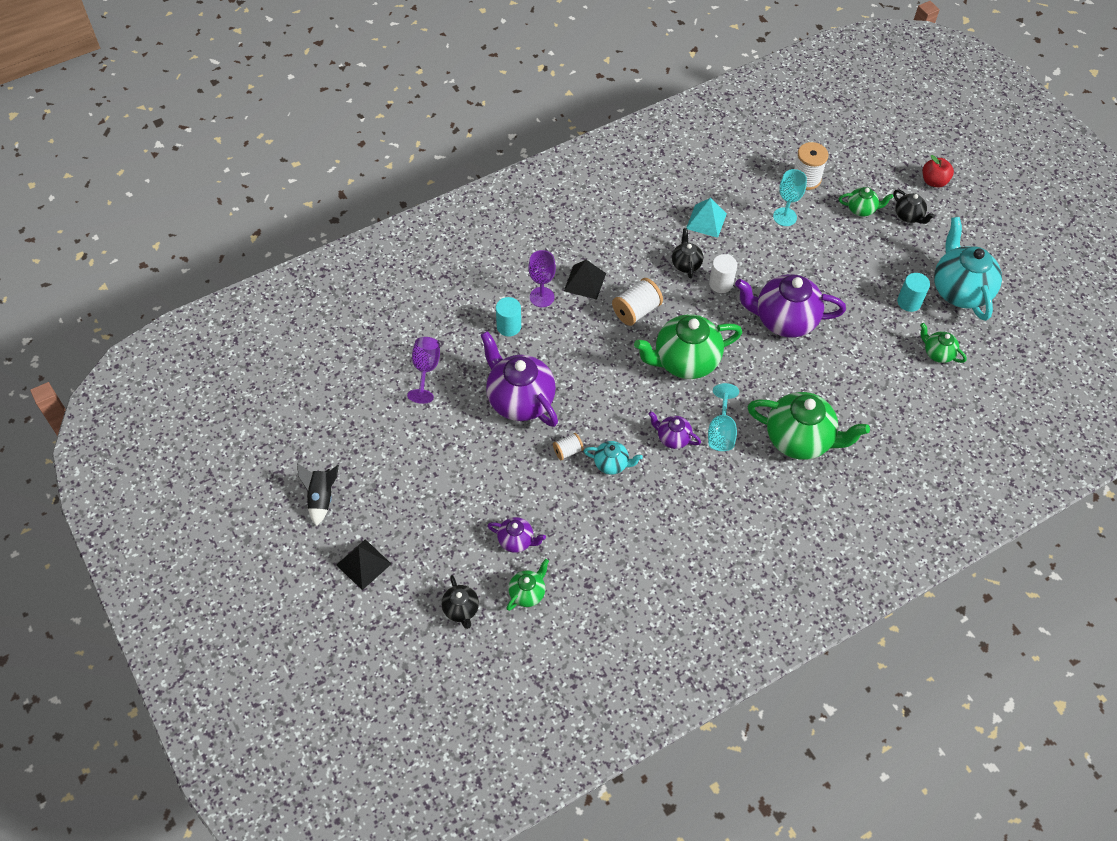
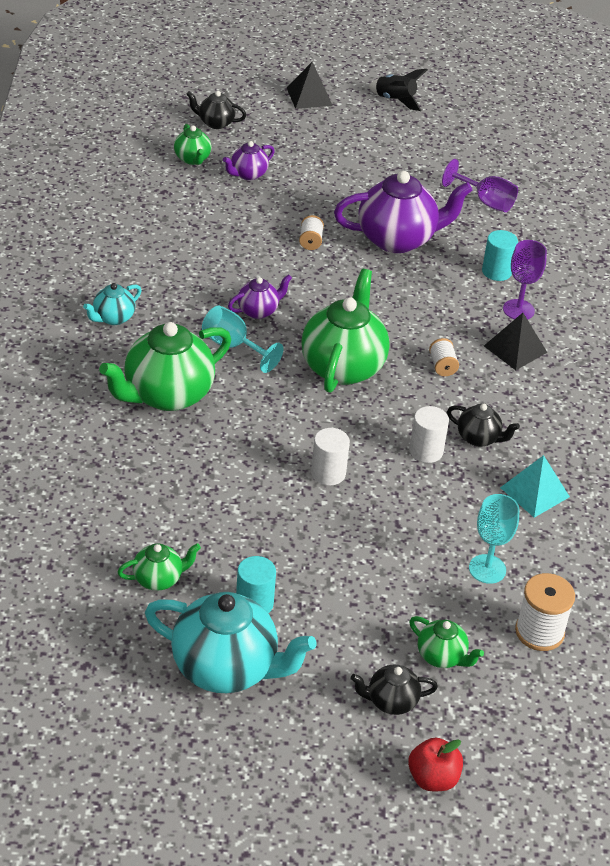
camera: 120 degrees right, 15 degrees down
turquoise teapot [584,441,643,475] -> turquoise teapot moved to [83,283,141,325]
white spool [612,278,663,326] -> white spool [429,338,459,376], size x0.58
purple teapot [735,274,846,338] -> white cylinder [311,428,350,485]
green teapot [839,187,893,216] -> green teapot turned 90 degrees counterclockwise [409,616,484,668]

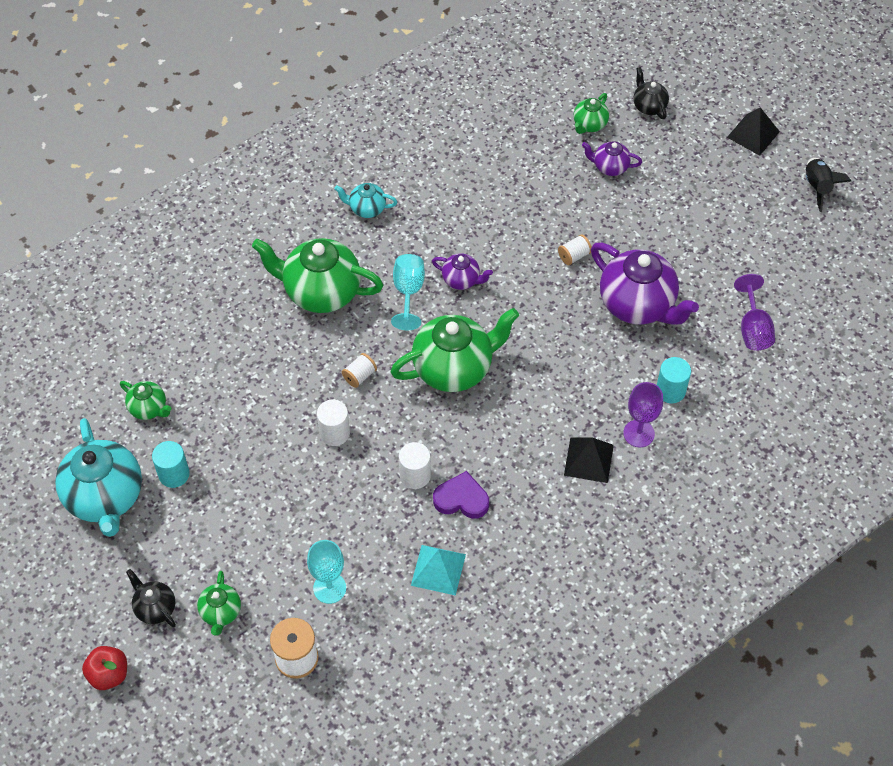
camera: 55 degrees right, 15 degrees up
white spool [429,338,459,376] -> white spool moved to [342,353,377,388]
black teapot [447,404,520,447] -> purple heart [433,471,489,519]

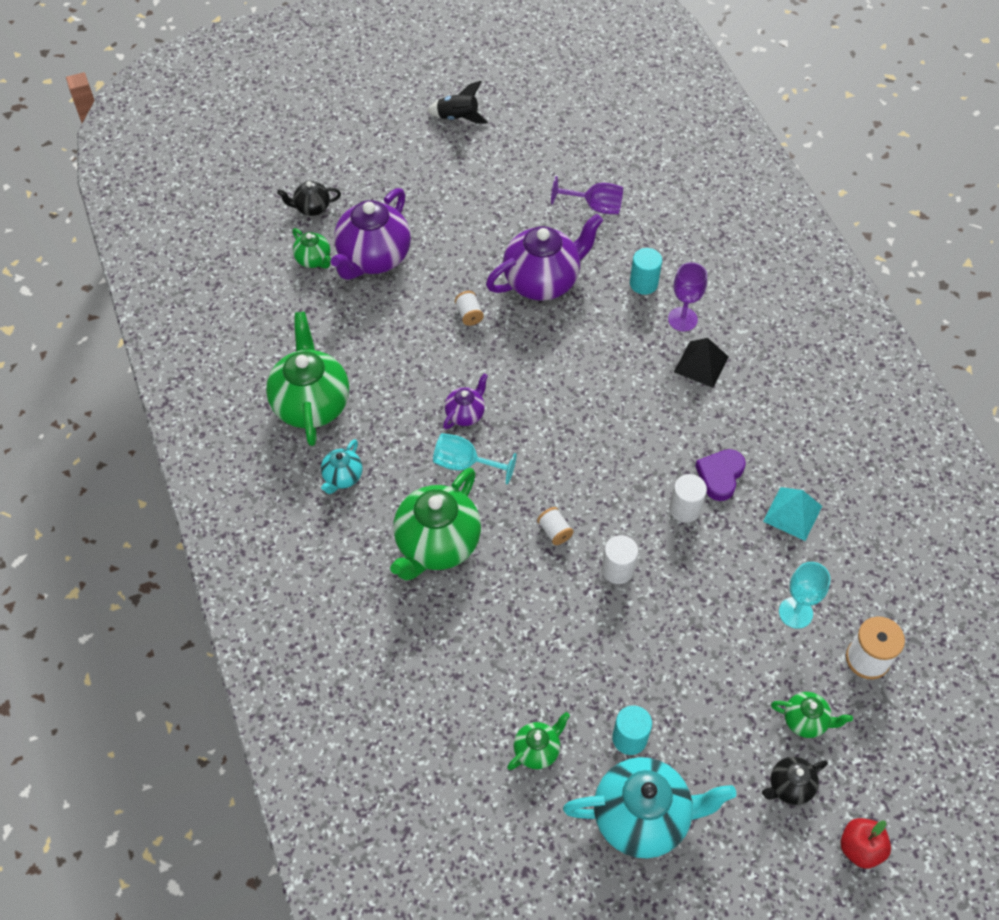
camera: 75 degrees left, 0 degrees up
green teapot [390,308,519,392] -> green teapot moved to [266,312,349,446]
purple teapot [582,141,642,176] -> purple teapot [331,188,411,280], size x2.03
black pyramid [727,107,780,156] -> none

